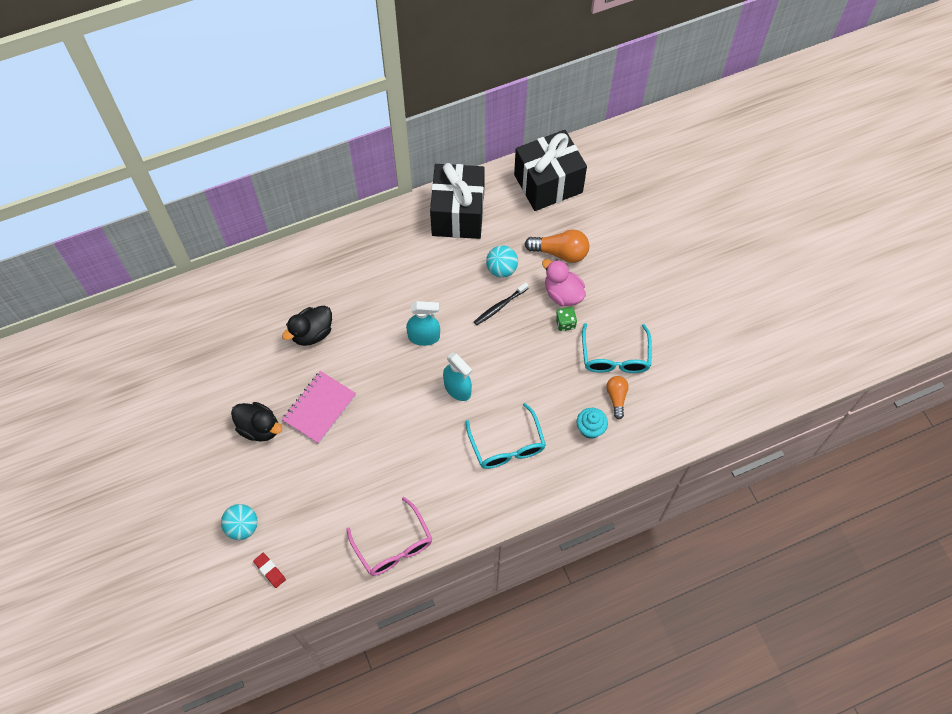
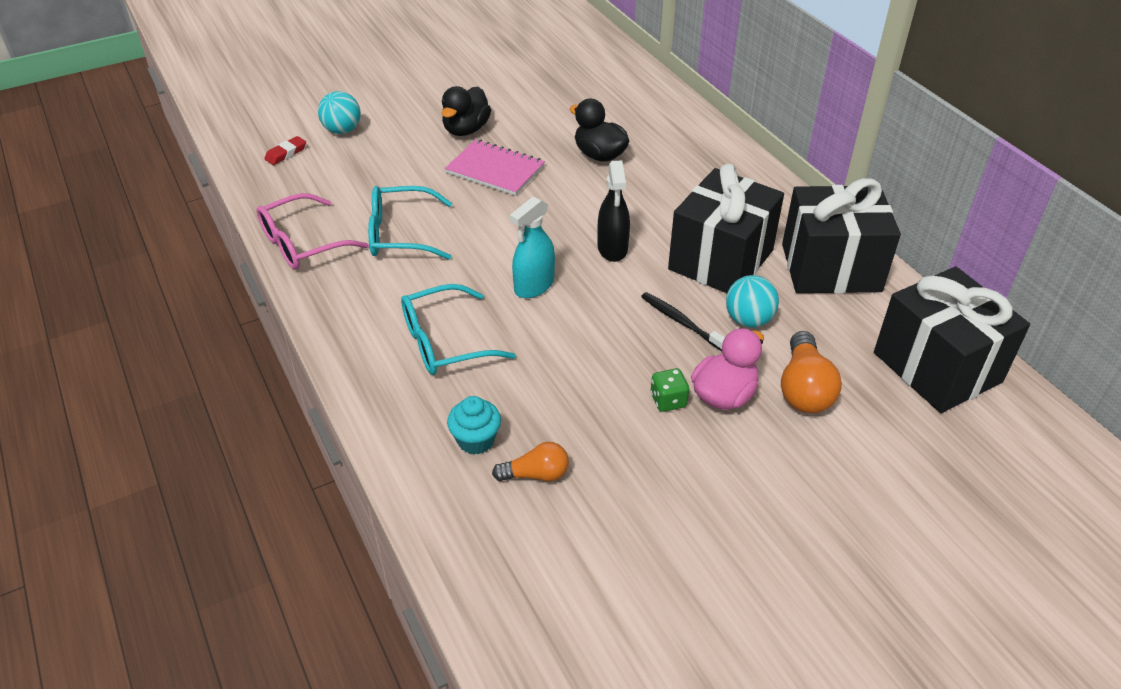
camera: 85 degrees right, 20 degrees down
turquoise spray bottle [406,301,440,346] -> black spray bottle [598,160,630,262]
turquoise glasses [582,323,652,373] -> turquoise glasses moved to [368,186,452,260]
none -> black gift [668,164,784,293]

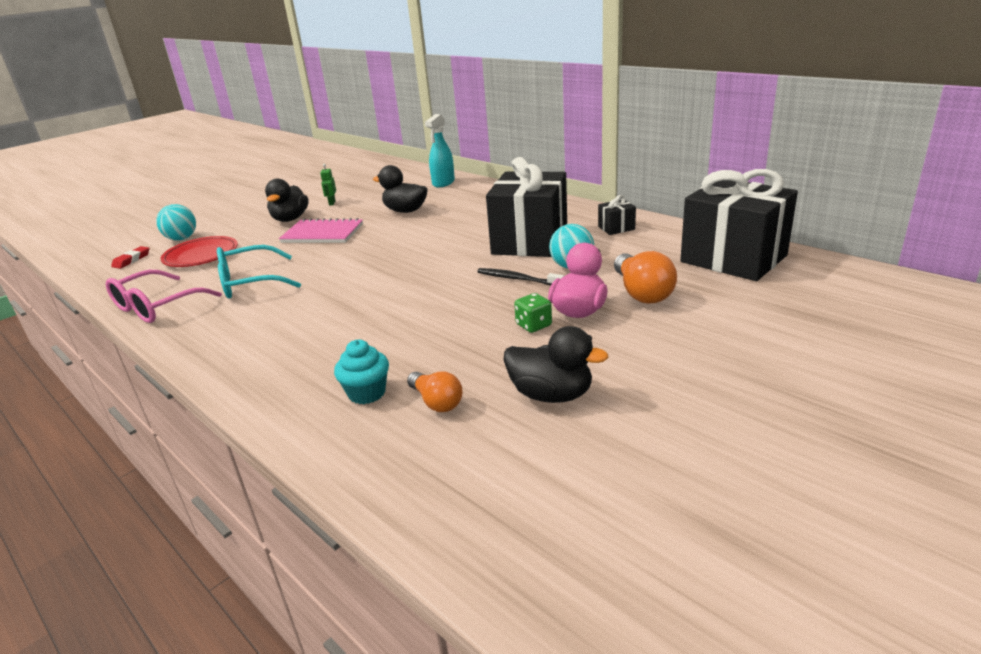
camera: 15 degrees left, 15 degrees down
turquoise glasses [401,284,516,375] -> none
orange light bulb [492,442,569,481] -> orange light bulb turned 75 degrees clockwise [407,371,462,412]
turquoise spray bottle [510,196,555,298] -> turquoise spray bottle moved to [425,114,455,188]
black spray bottle [598,160,630,262] -> none
black gift [782,178,901,294] -> black gift [598,195,636,235], size x0.41
none -> red plate [160,236,238,267]
none -> green robot [320,164,336,206]
none -> black duck [503,326,608,403]

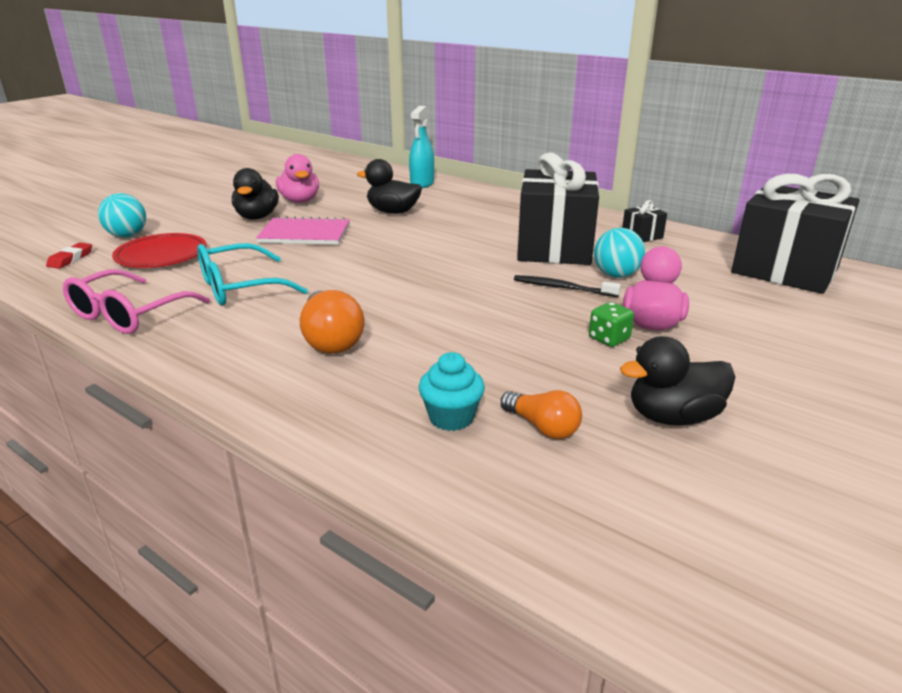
camera: 10 degrees left, 0 degrees up
green robot [320,164,336,206] -> pink duck [276,154,319,203]
black duck [503,326,608,403] -> black duck turned 150 degrees clockwise [620,336,735,426]
orange light bulb [614,251,677,304] -> orange light bulb moved to [300,290,365,354]

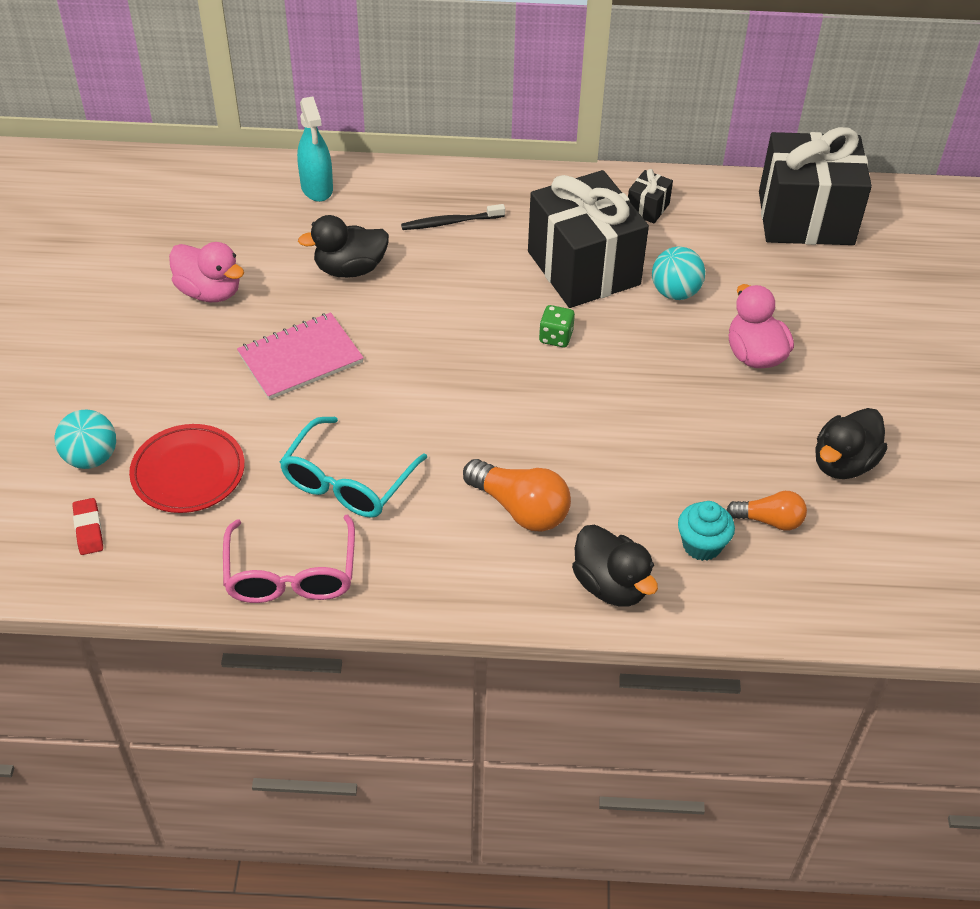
camera: 35 degrees left, 20 degrees up
black duck [232,168,279,220] -> black duck moved to [572,525,658,606]
black toothbrush [514,275,621,297] -> black toothbrush moved to [401,204,505,230]
green dice [589,302,634,347] -> green dice moved to [539,305,575,347]

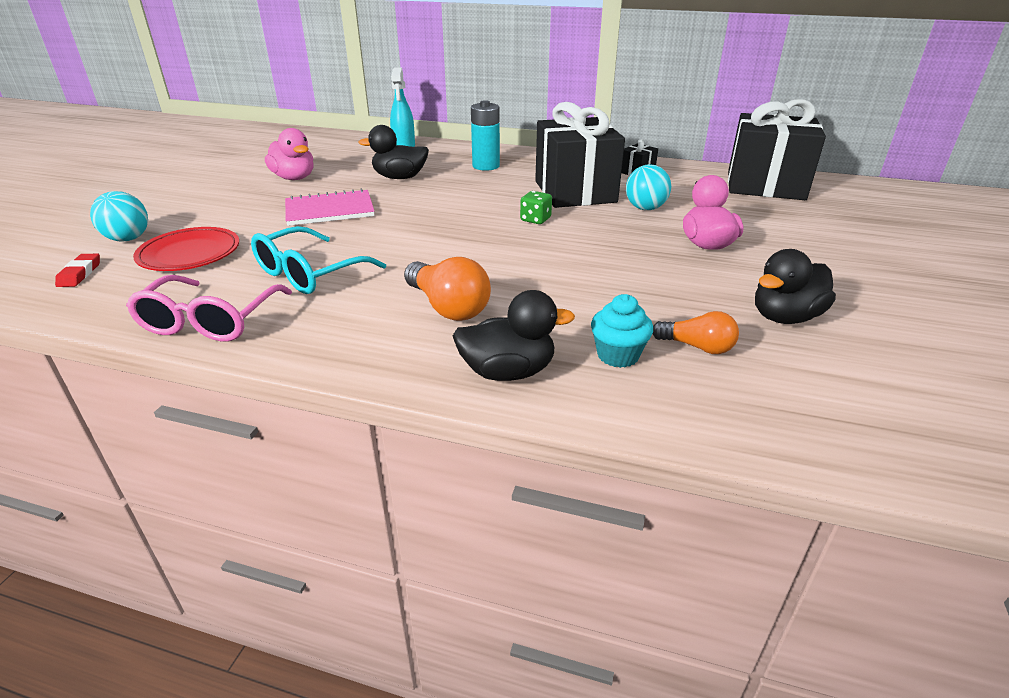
camera: 15 degrees right, 15 degrees down
black toothbrush [401,204,505,230] -> turquoise battery [471,100,500,171]
black duck [572,525,658,606] -> black duck turned 75 degrees counterclockwise [453,290,575,381]

